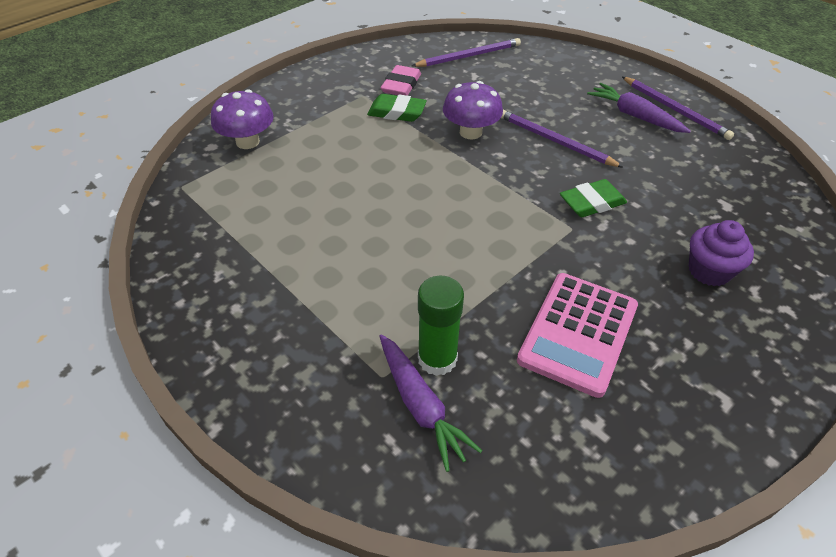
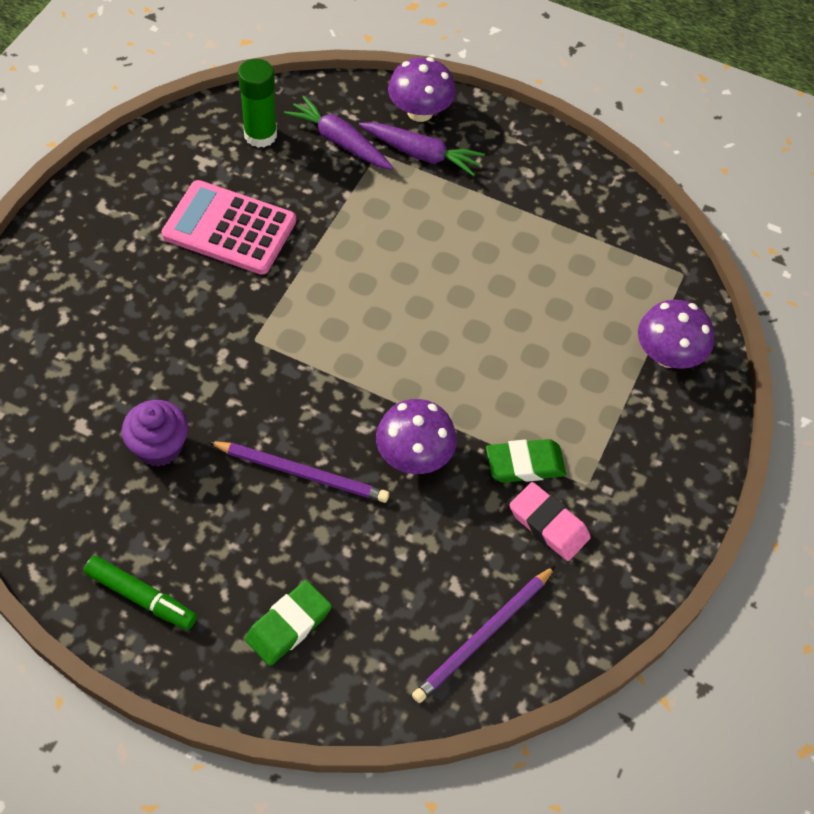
camera: 155 degrees right, 10 degrees up
pink eraser [381,65,421,96] -> pink eraser turned 45 degrees counterclockwise [509,482,591,561]
green glue stick [418,276,464,376] -> green glue stick moved to [238,59,277,148]
pink calculator [517,273,638,398] -> pink calculator turned 75 degrees counterclockwise [161,180,296,275]
green eraser [560,179,627,217] -> green eraser moved to [245,580,332,666]
purple carrot [587,83,691,133] -> purple carrot moved to [359,122,485,176]
purple pencil [622,76,734,140] -> green marker [84,556,197,630]
purple cupcake [689,220,754,286] -> purple cupcake moved to [122,400,188,467]
none -> purple mushroom [388,57,456,122]

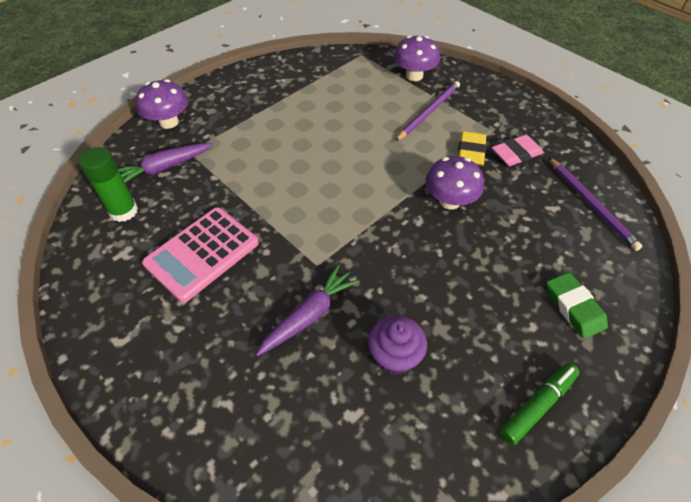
camera: 65 degrees left, 5 degrees down
purple pencil [209,441,389,503] -> purple pencil moved to [395,81,460,141]
purple carrot [359,122,485,176] -> purple carrot moved to [256,265,359,356]
green eraser [486,439,566,483] -> yellow eraser [458,131,486,166]

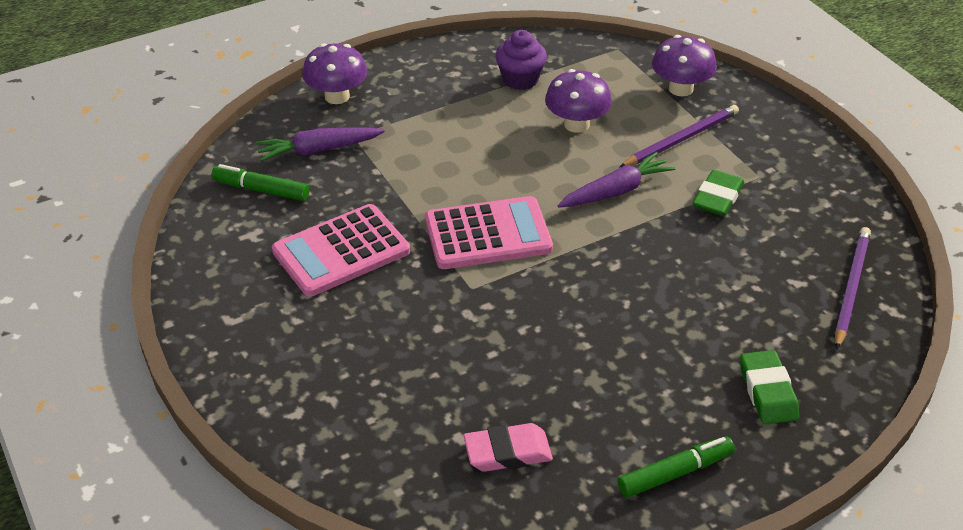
camera: 15 degrees right, 10 degrees down
green glue stick [78,147,138,222] -> green marker [211,164,309,201]
purple carrot [256,265,359,356] -> purple carrot moved to [558,152,676,208]
purple cupcake [368,315,427,375] -> purple cupcake moved to [495,30,547,90]
purple mushroom [425,156,484,210] -> purple mushroom moved to [545,69,612,133]
yellow eraser [458,131,486,166] -> green eraser [692,170,744,216]
pink eraser [492,135,544,166] -> pink eraser moved to [463,423,553,472]
purple pencil [548,157,642,251] -> purple pencil turned 150 degrees counterclockwise [835,227,871,349]
none -> pink calculator [425,196,553,269]

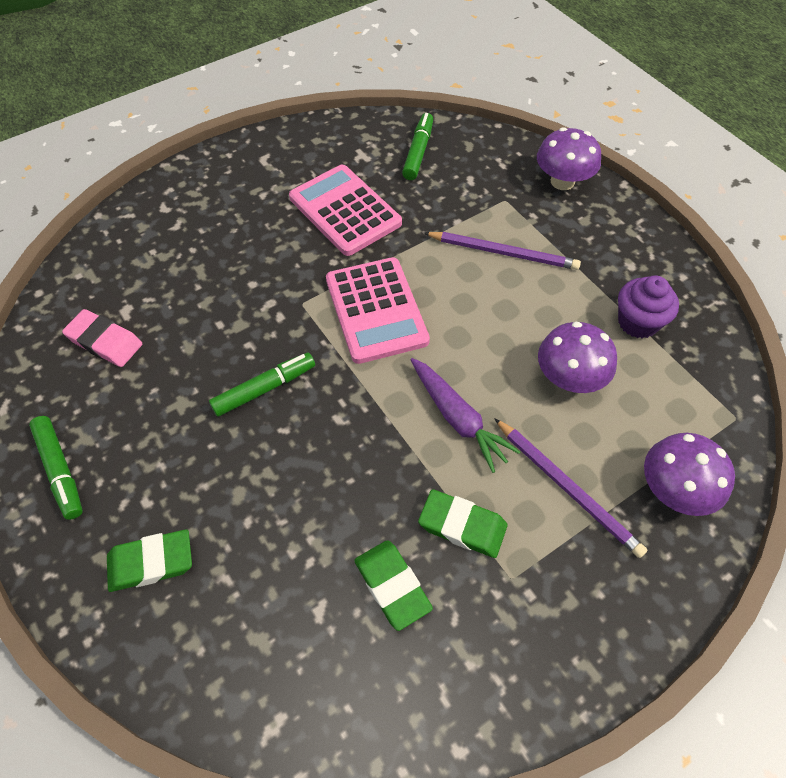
camera: 85 degrees right, 15 degrees up
purple carrot [256,128,385,162] -> none
pink eraser [463,423,553,472] -> pink eraser turned 45 degrees counterclockwise [62,309,142,367]
purple pencil [835,227,871,349] -> purple pencil moved to [424,232,581,270]
none -> green marker [209,352,315,417]
none -> green eraser [354,540,433,631]

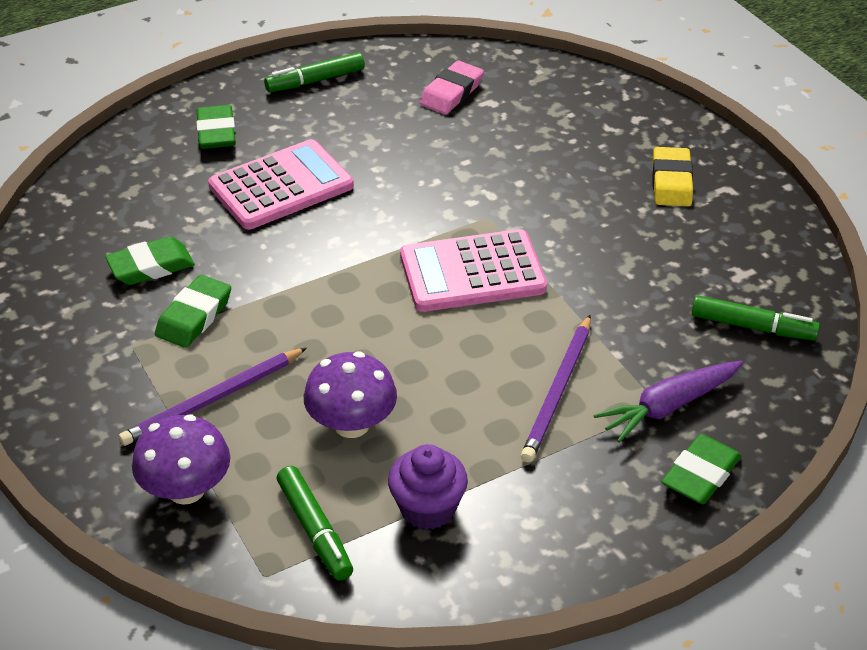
camera: 95 degrees right, 15 degrees down
green marker [209,352,315,417] -> green marker moved to [277,466,353,581]
pink calculator [289,165,402,256] -> pink calculator moved to [208,139,354,229]
purple carrot [410,358,520,473] -> purple carrot moved to [594,361,743,443]
purple mushroom [537,127,601,190] -> green eraser [661,434,742,504]
none -> yellow eraser [652,147,693,206]

